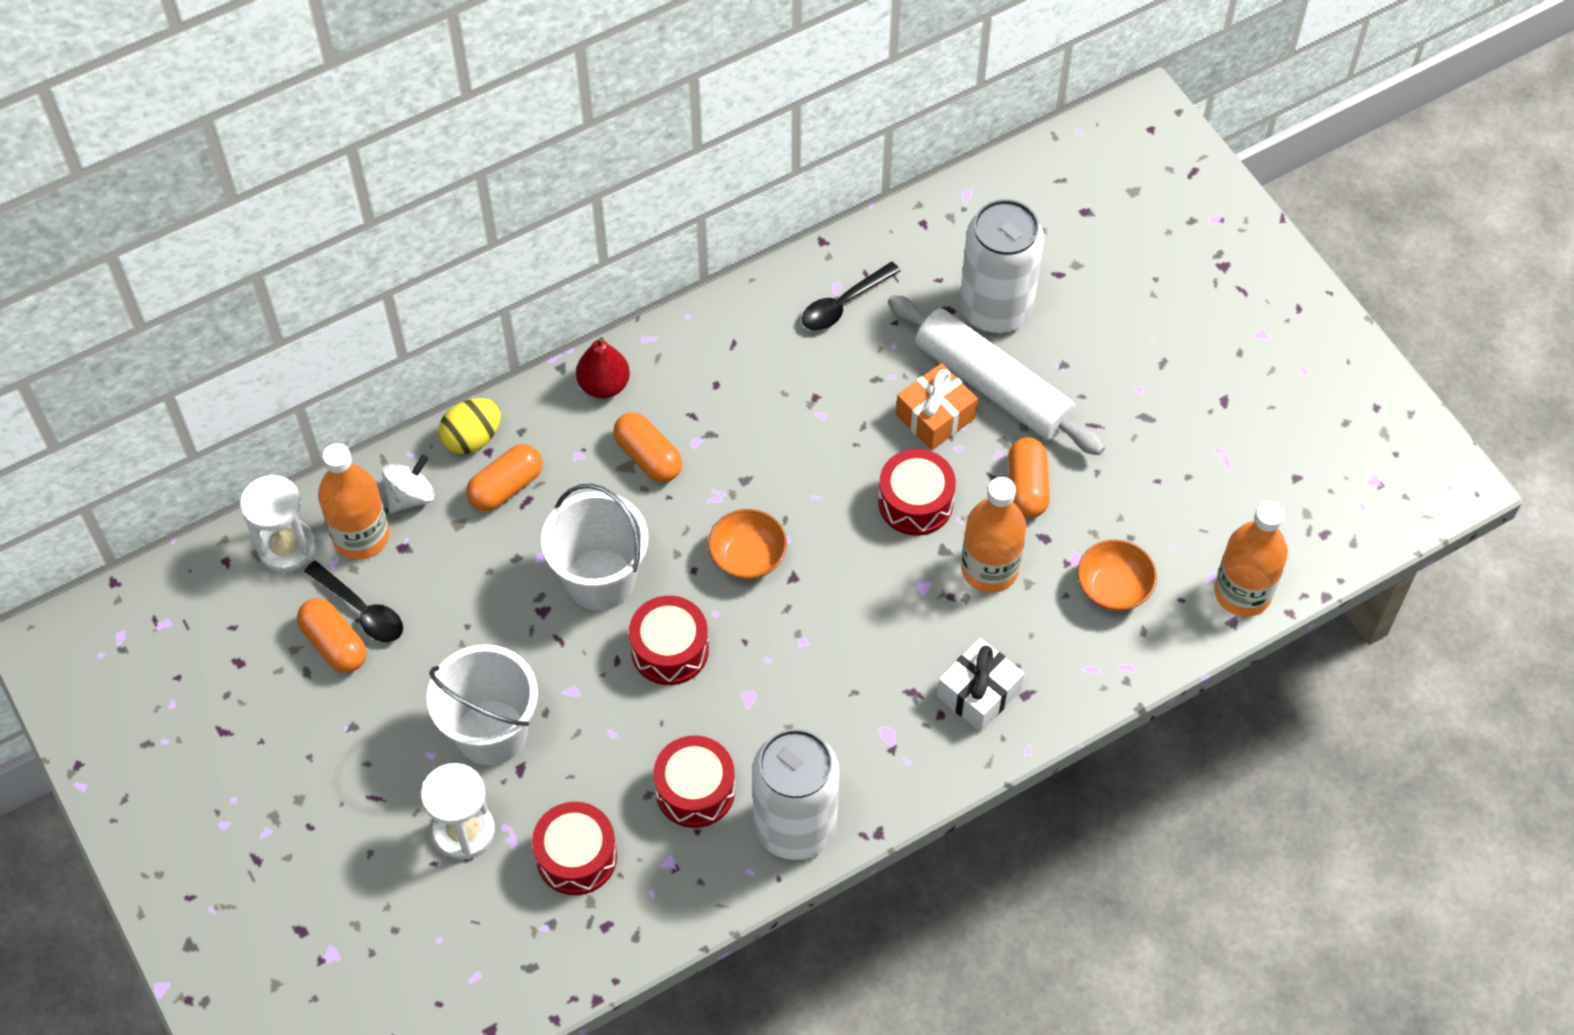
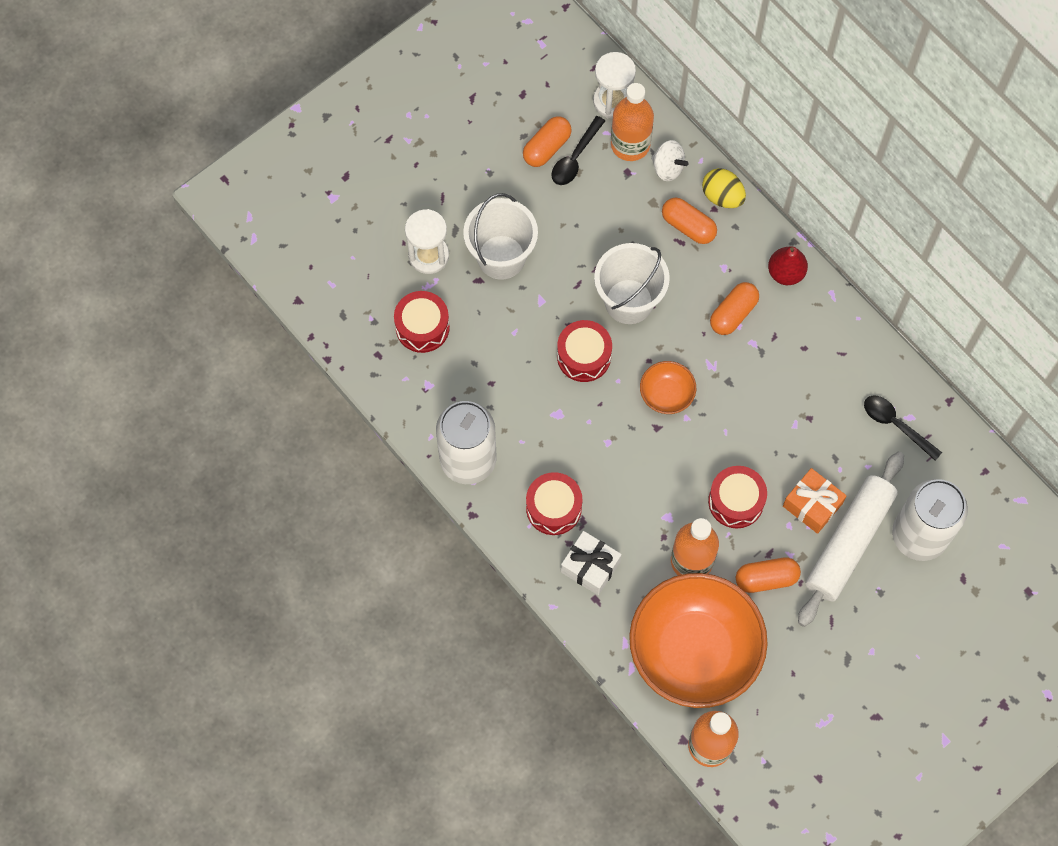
camera: 80 degrees right, 10 degrees up
red drum [653,735,735,828] -> red drum moved to [526,472,582,535]
orange bowl [1077,540,1157,611] -> orange bowl [629,573,768,708], size x2.30

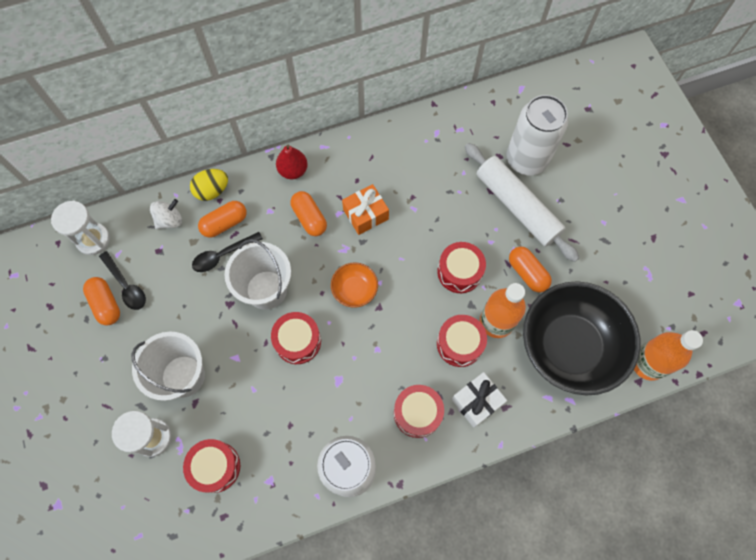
camera: 70 degrees left, 0 degrees up
orange bottle [611,83,654,161] -> none
orange bowl [629,573,768,708] -> black bowl [523,281,641,396]
orange capsule [736,557,801,593] -> orange capsule turned 45 degrees counterclockwise [509,247,552,292]
orange gift [783,468,847,534] -> orange gift moved to [342,184,389,235]
black spoon [864,395,942,461] -> black spoon moved to [192,232,263,272]
none -> red drum [437,315,487,367]

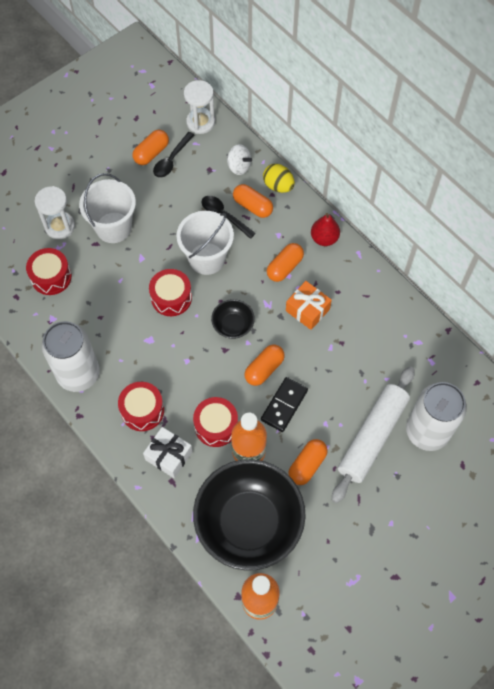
camera: 70 degrees right, 5 degrees down
orange bowl [331,262,378,308] -> black bowl [211,299,255,339]
red drum [437,242,486,293] -> black domino [261,377,308,432]
none -> orange capsule [244,345,285,386]

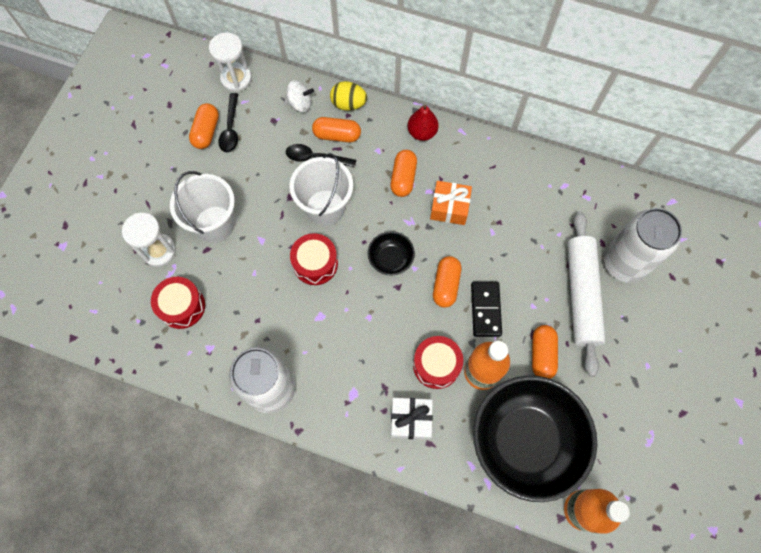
camera: 30 degrees left, 5 degrees up
red drum [118,382,164,431] -> none

